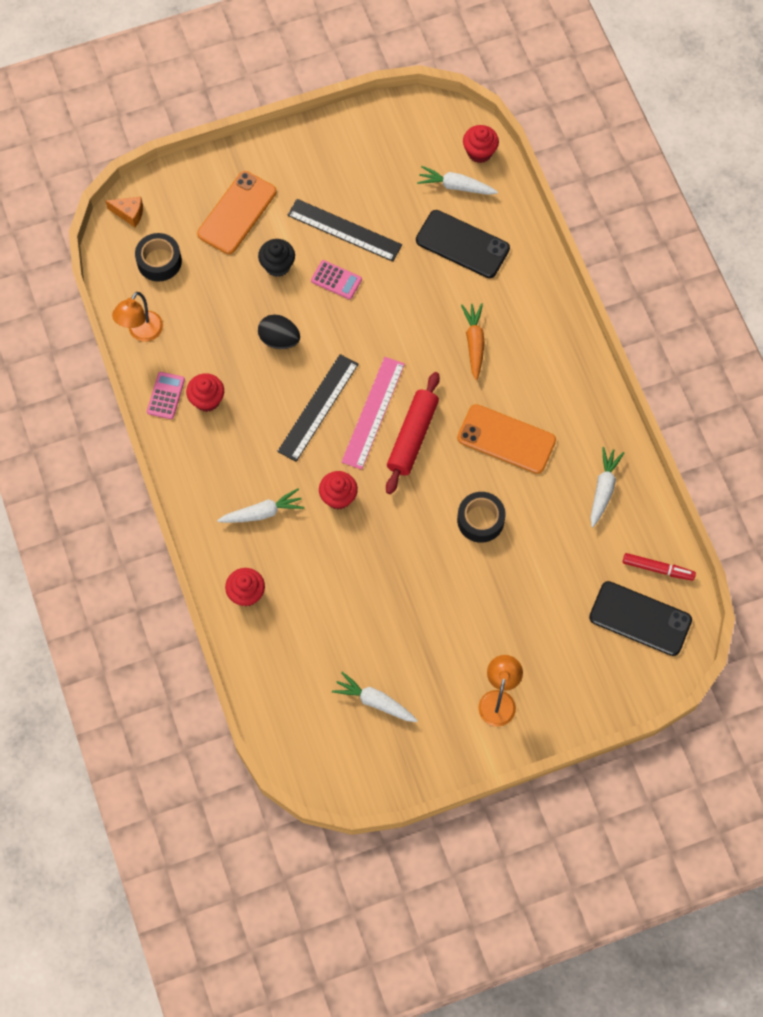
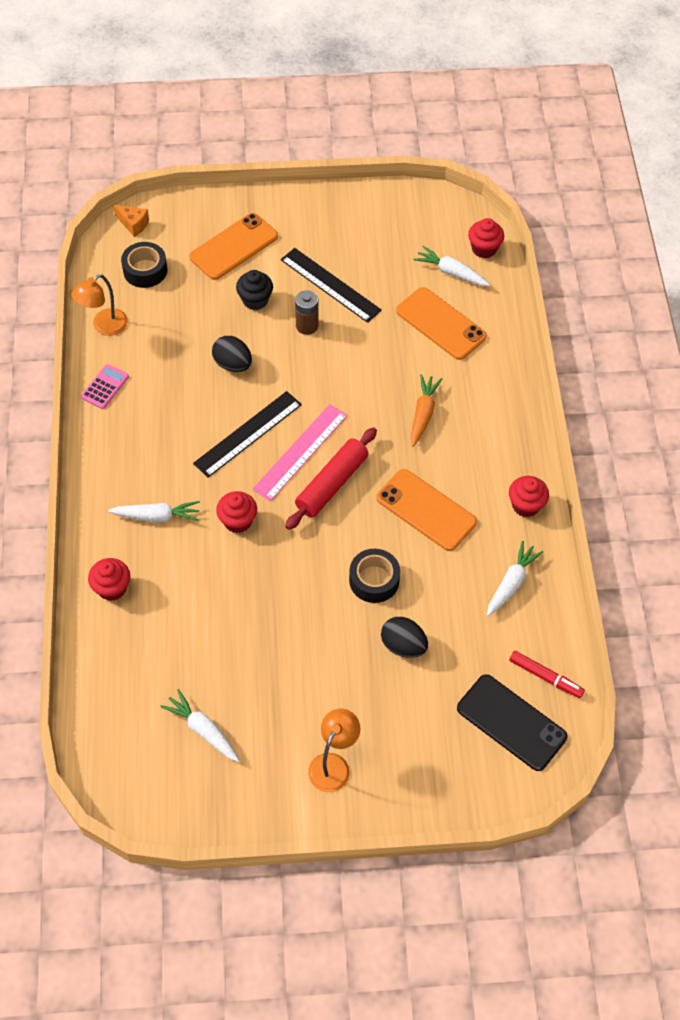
camera: 15 degrees right, 10 degrees down
red cupcake [186,373,224,412] -> red cupcake moved to [509,476,549,518]
pink calculator [311,260,362,299] -> brown battery [295,290,318,335]
black phone [416,210,510,278] -> orange phone [396,287,487,360]
none -> black egg [381,617,428,658]

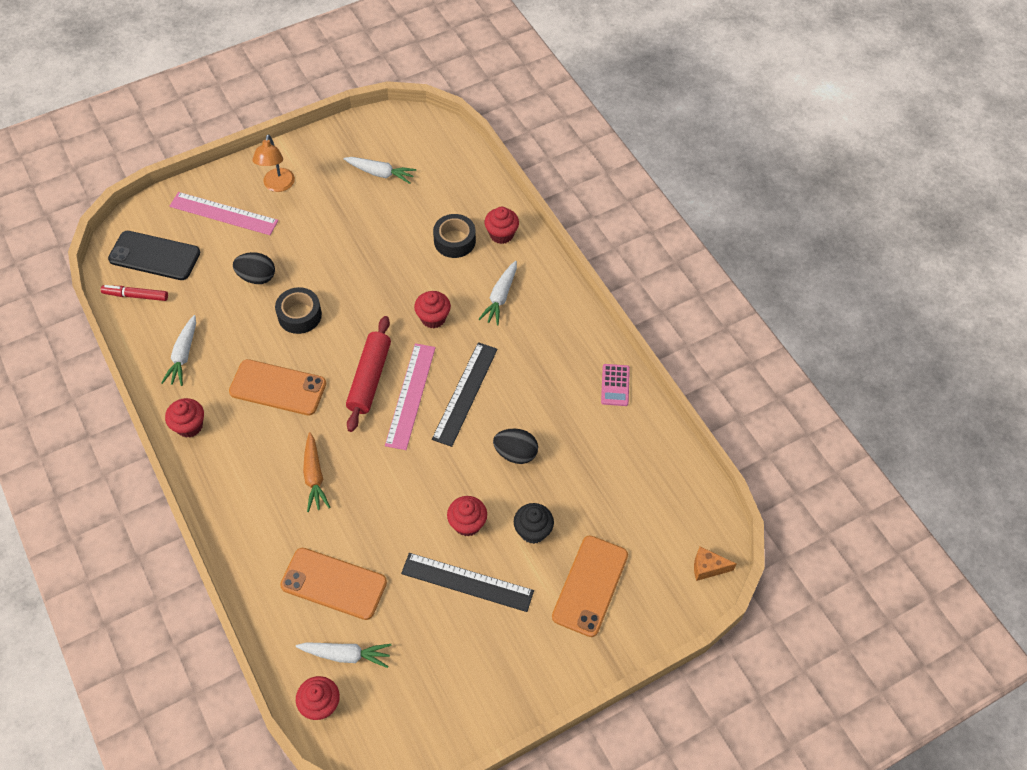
camera: 155 degrees right, 0 degrees up
orange lamp [71,274,128,336] -> none
white carrot [108,501,200,522] -> white carrot turned 45 degrees counterclockwise [479,261,517,326]
black tape [121,242,168,288] -> black tape moved to [433,214,476,258]
brown battery [295,290,318,335] -> red cupcake [447,496,487,537]
none -> pink ruler [170,192,278,235]

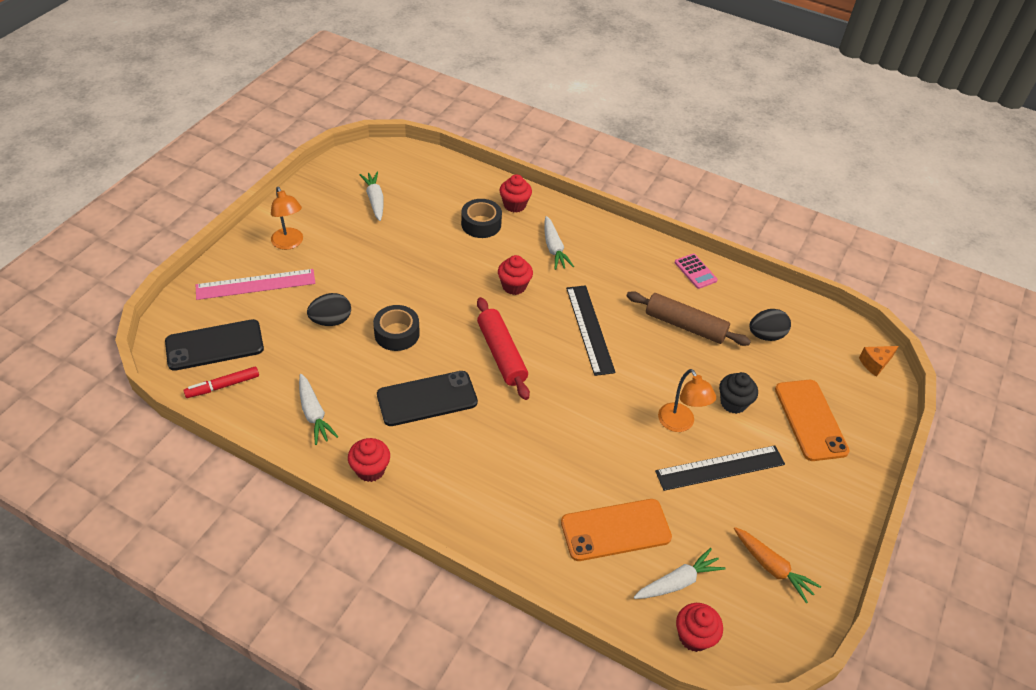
camera: 35 degrees left, 10 degrees down
orange phone [229,359,326,415] -> black phone [377,371,478,426]
orange carrot [303,432,330,512] -> orange carrot moved to [734,527,821,603]
white carrot [343,157,416,184] -> white carrot turned 90 degrees counterclockwise [359,172,384,221]
pink ruler [385,343,435,450] -> none
red cupcake [447,496,487,537] -> orange lamp [658,369,716,432]
black egg [493,429,538,464] -> black egg moved to [750,309,791,341]
none -> brown rolling pin [627,291,751,346]

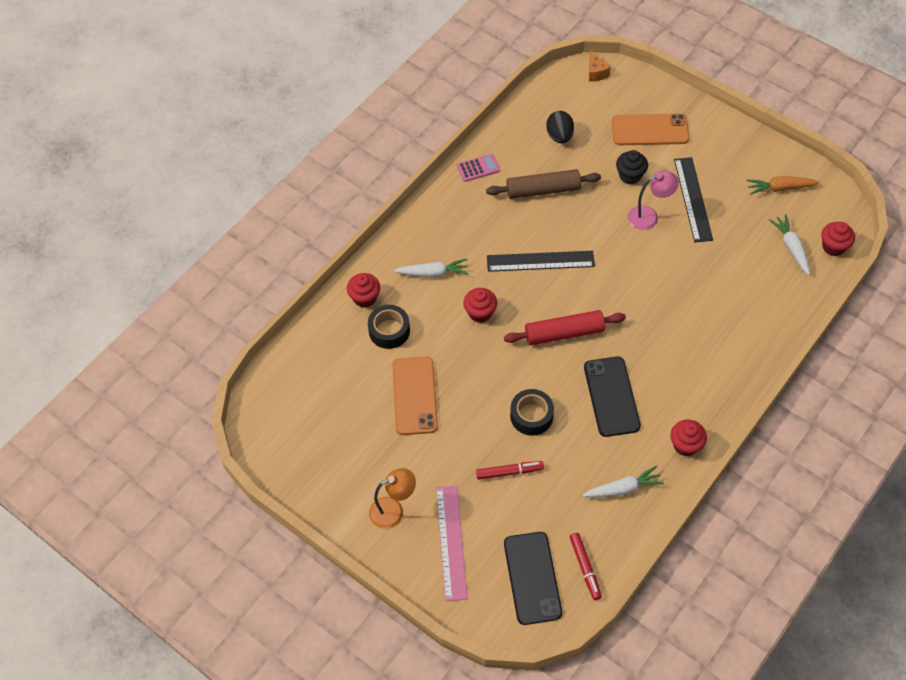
camera: 75 degrees left, 10 degrees up
black egg [307,293,351,326] -> red marker [476,461,544,480]
white carrot [359,172,384,221] -> none
orange phone [561,499,672,561] -> orange phone moved to [392,357,438,435]
brown rolling pin [627,291,751,346] -> brown rolling pin turned 45 degrees clockwise [486,169,601,199]
orange lamp [658,369,716,432] -> pink lamp [628,171,679,230]
orange carrot [734,527,821,603] -> orange carrot turned 150 degrees counterclockwise [746,176,820,195]

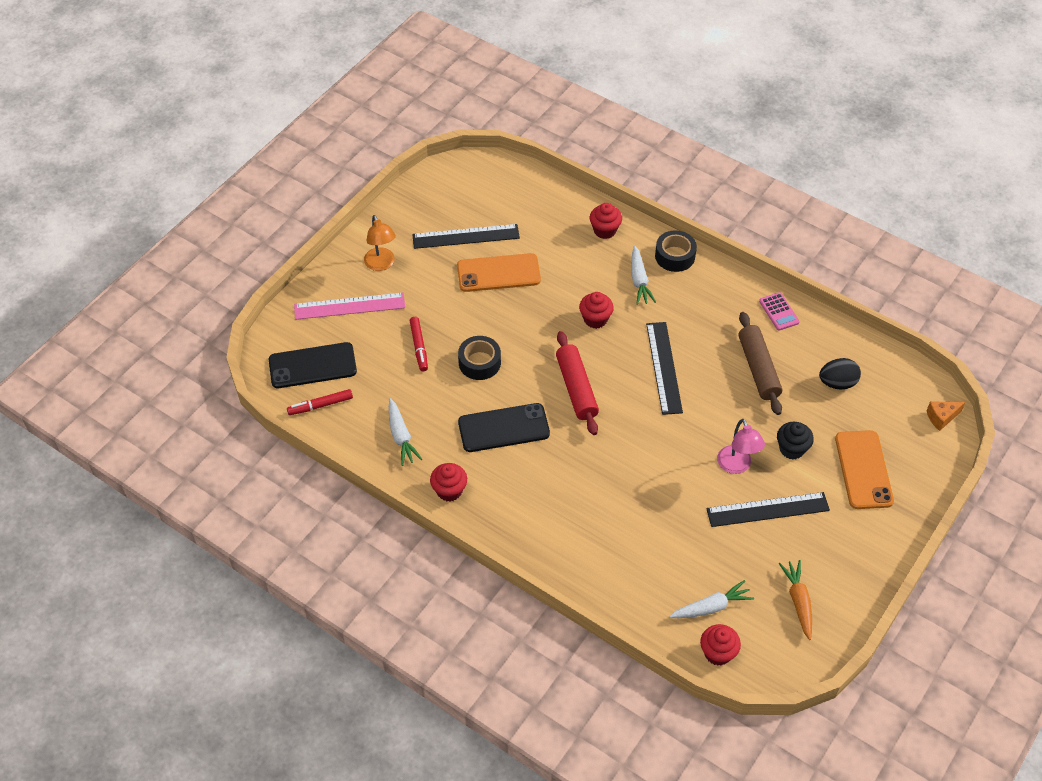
camera: 85 degrees right, 5 degrees down
black tape [368,305,410,349] -> black tape moved to [655,230,697,272]
none -> black ruler [412,224,520,249]

